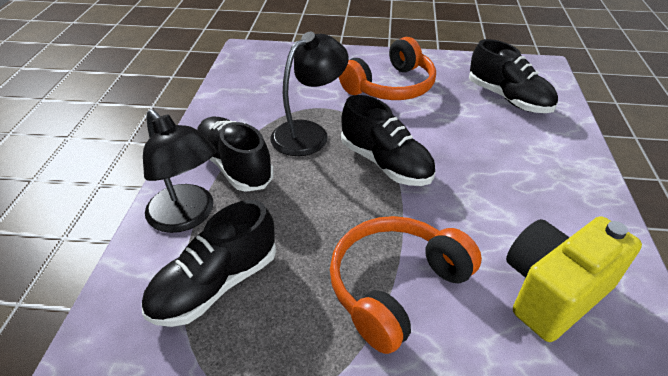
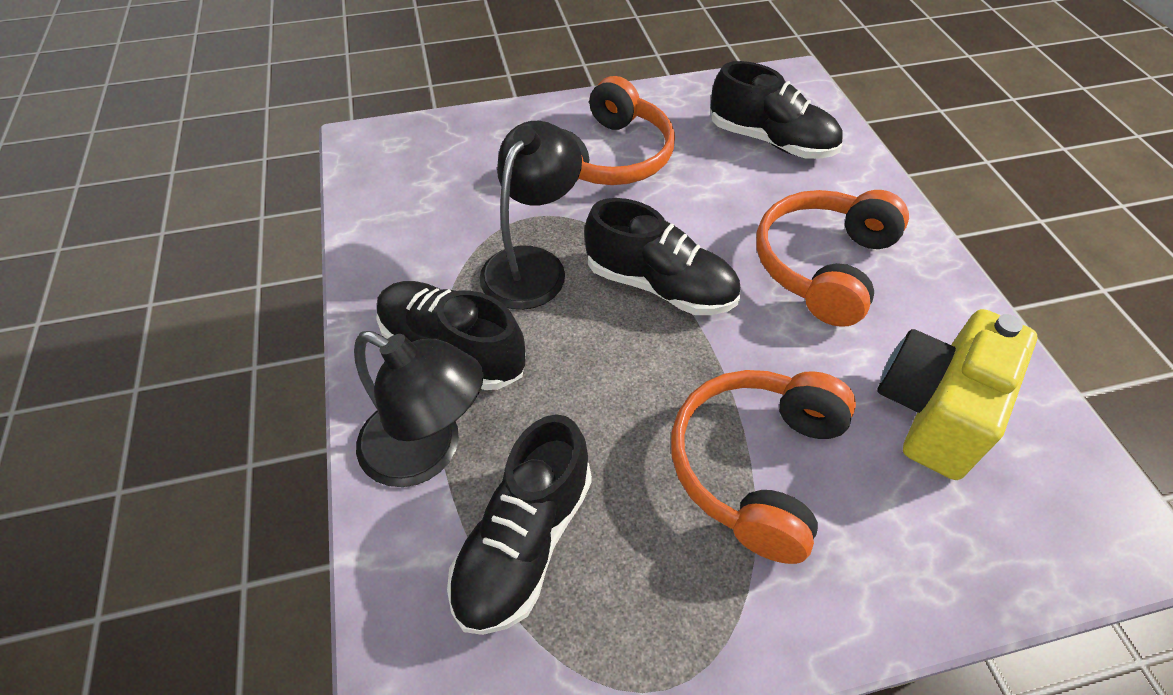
camera: 20 degrees left, 10 degrees up
none -> orange headphones [756,190,909,327]

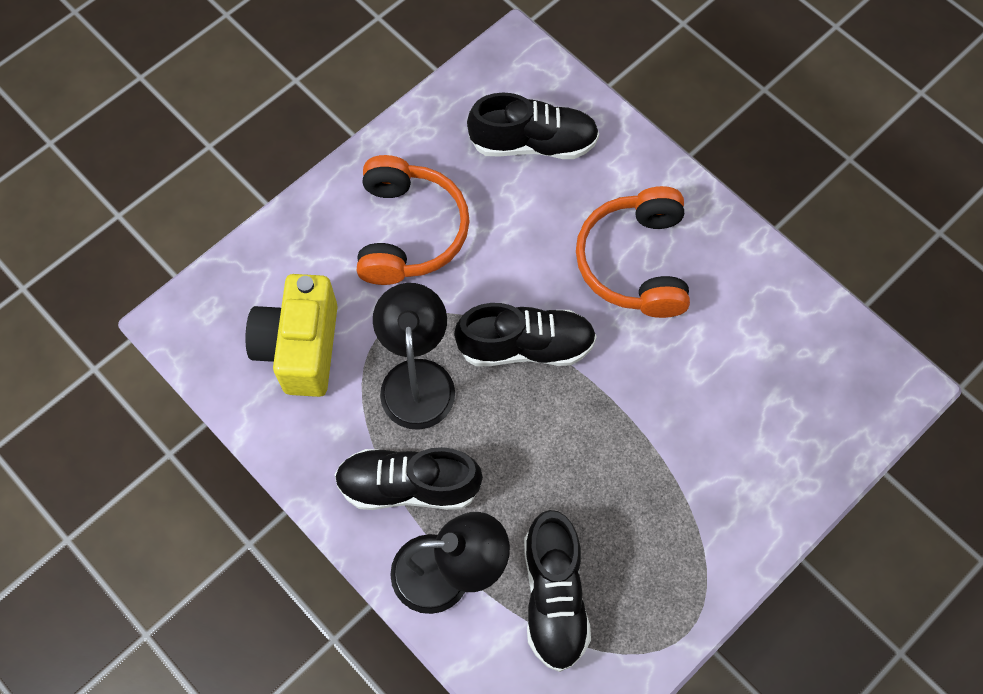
camera: 30 degrees left, 15 degrees up
orange headphones [671,370,856,564] -> none
yellow camera [877,309,1037,480] -> yellow camera moved to [245,274,338,397]

